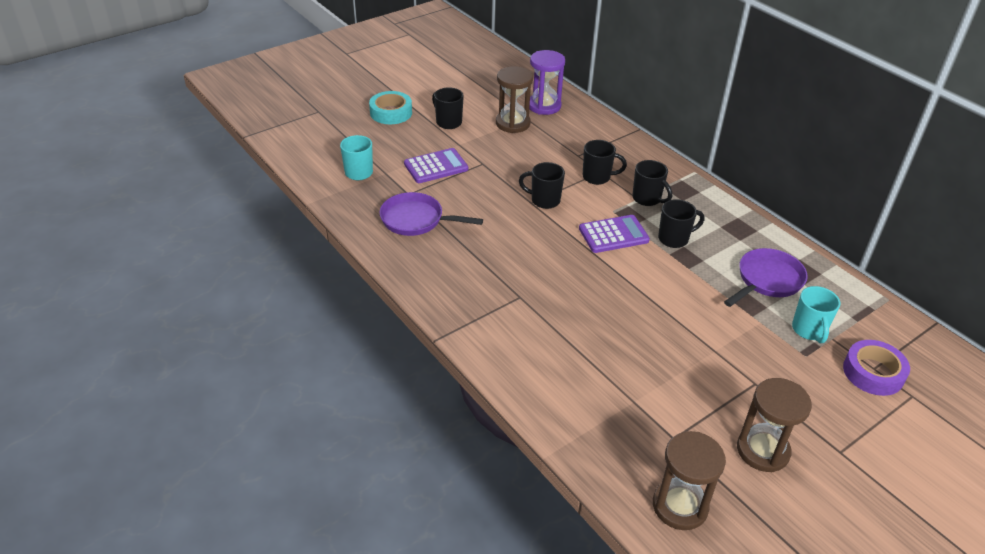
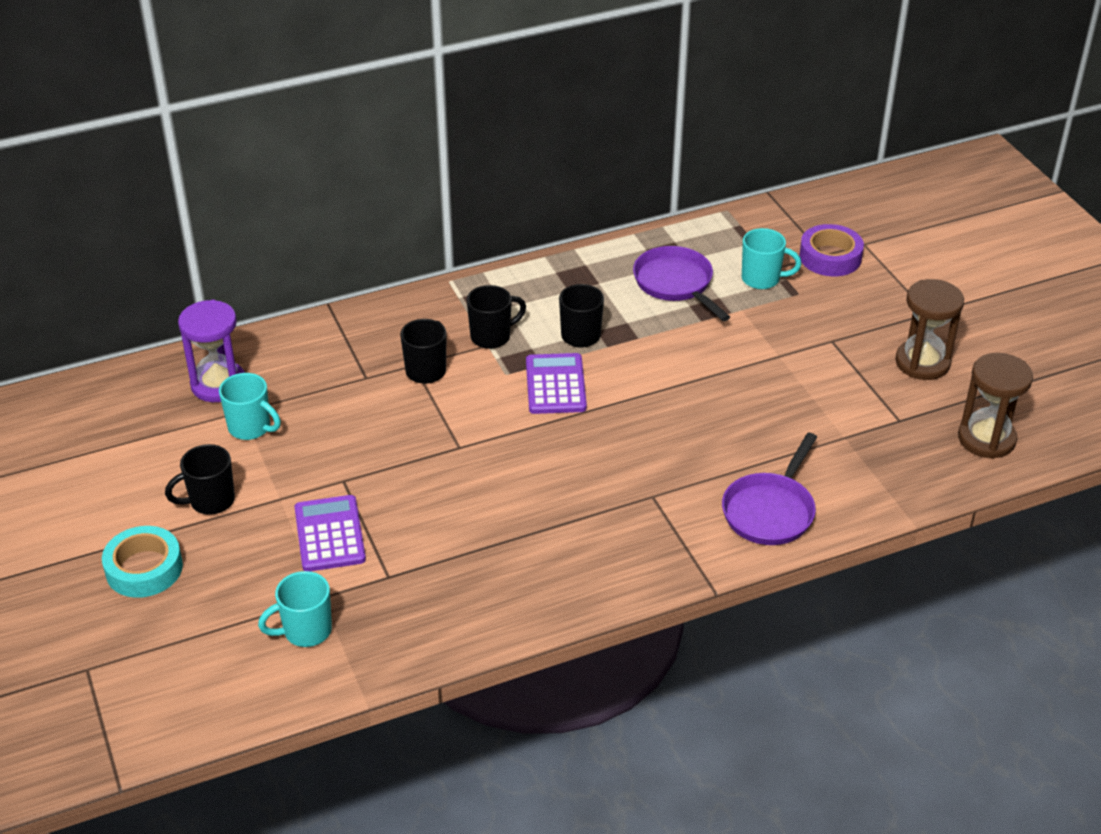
camera: 75 degrees left, 0 degrees up
purple pan [379,192,483,236] -> purple pan moved to [722,433,817,545]
brown hourglass [496,66,533,133] -> turquoise mug [219,373,281,440]
black mug [519,162,565,209] -> none

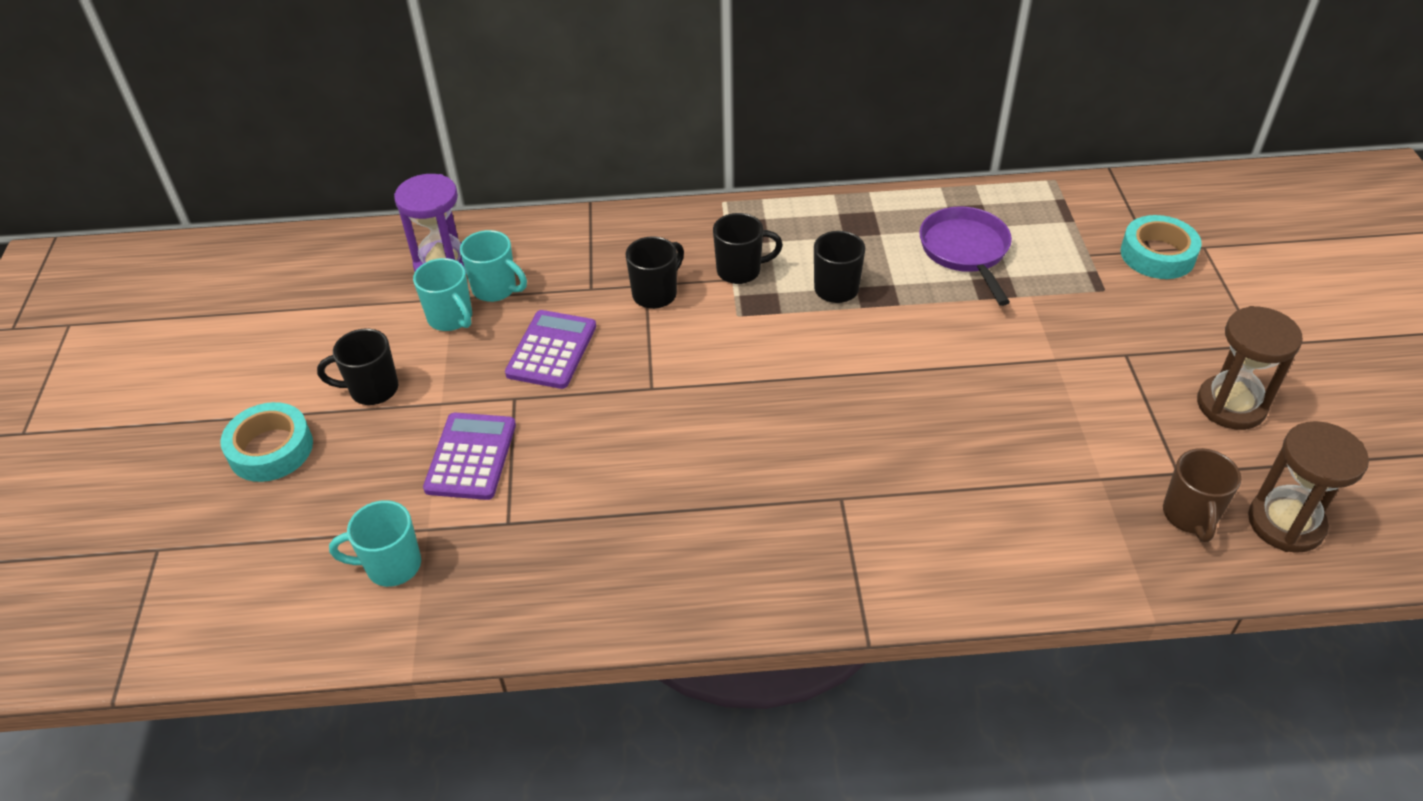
camera: 20 degrees right, 5 degrees up
purple calculator [526,353,587,414] -> purple calculator moved to [505,310,596,389]
purple pan [722,433,817,545] -> none
turquoise mug [742,228,801,289] -> turquoise mug moved to [460,230,527,302]
purple tape [799,224,864,276] -> turquoise tape [1121,215,1202,279]
none -> brown mug [1163,448,1241,542]

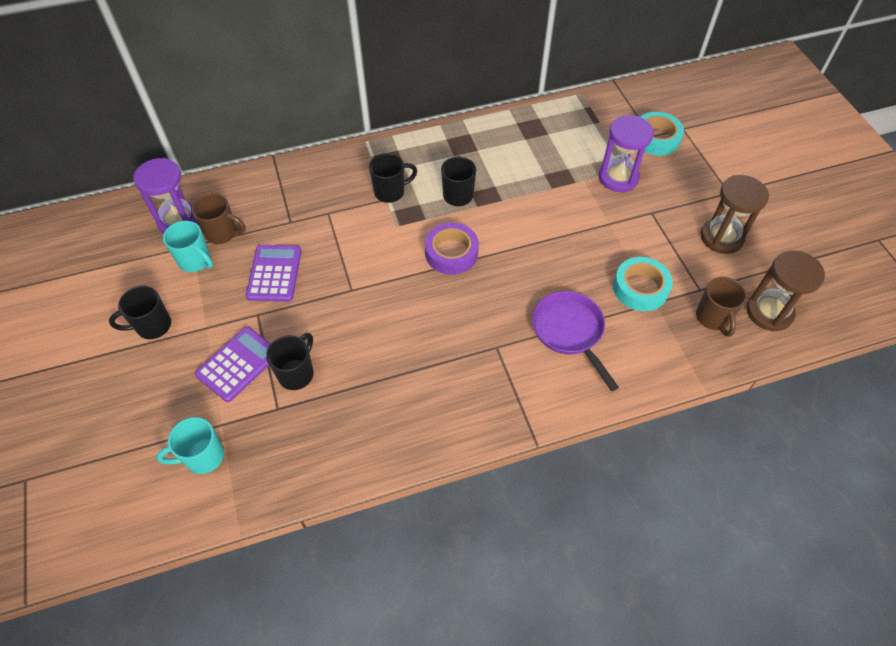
camera: 15 degrees left, 10 degrees up
turquoise tape [220,402,313,482] -> turquoise tape moved to [613,257,673,311]
purple calculator [423,413,516,500] -> purple calculator turned 45 degrees clockwise [195,327,271,402]
turquoise mug [460,230,527,302] -> brown mug [191,193,246,244]
black mug [626,236,684,309] -> black mug moved to [266,333,313,390]
purple pan [919,206,1012,306] -> purple pan moved to [532,291,619,391]
none -> purple tape [425,223,479,275]
none -> purple hourglass [598,115,654,192]

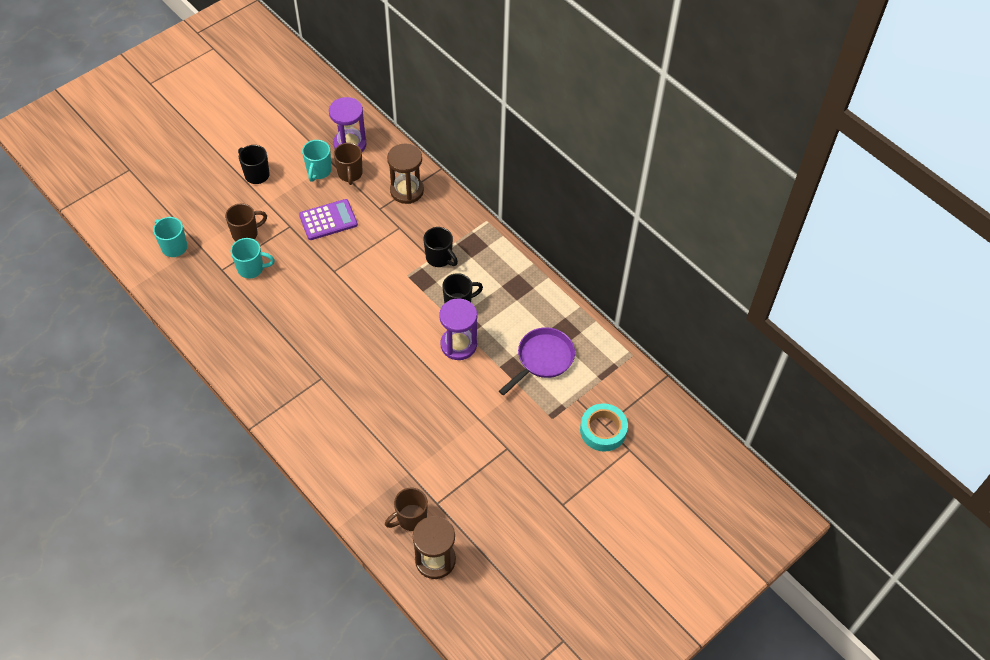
camera: 65 degrees right, 0 degrees up
purple calculator [195,327,271,402] -> brown mug [225,203,267,241]
black mug [266,333,313,390] -> turquoise mug [231,238,275,279]
purple tape [425,223,479,275] -> none
purple pan [532,291,619,391] -> purple pan moved to [499,327,575,395]
purple hourglass [598,115,654,192] -> purple hourglass moved to [439,298,477,360]
turquoise tape [613,257,673,311] -> none
brown hourglass [701,175,769,254] -> brown hourglass moved to [387,143,424,204]

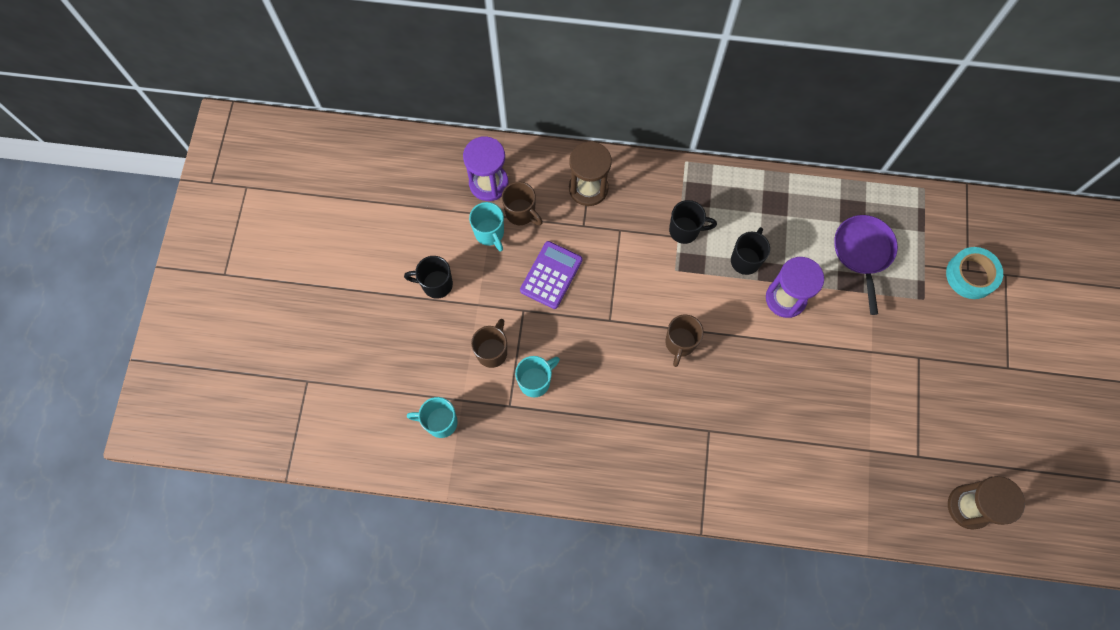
camera: 40 degrees left, 15 degrees up
brown mug [385,488,428,531] -> brown mug moved to [665,314,704,367]

